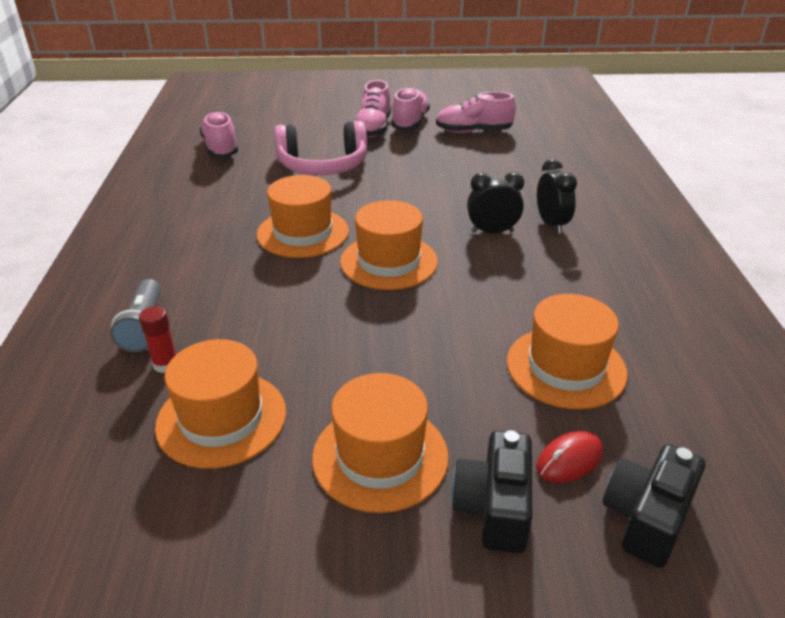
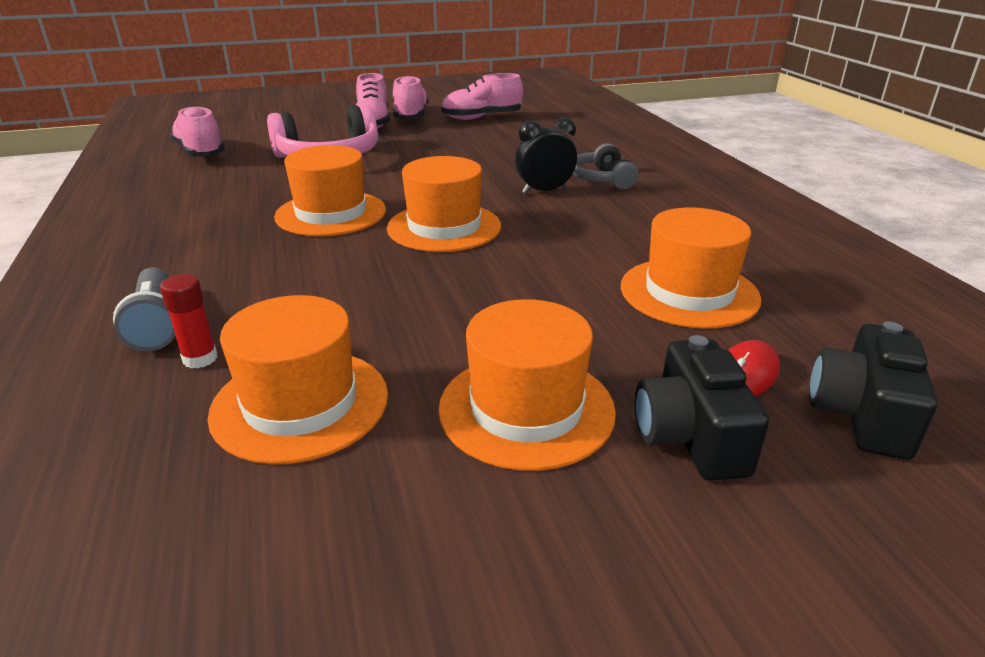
camera: 15 degrees left, 5 degrees down
black clock [537,159,577,234] -> grey headphones [573,143,638,189]

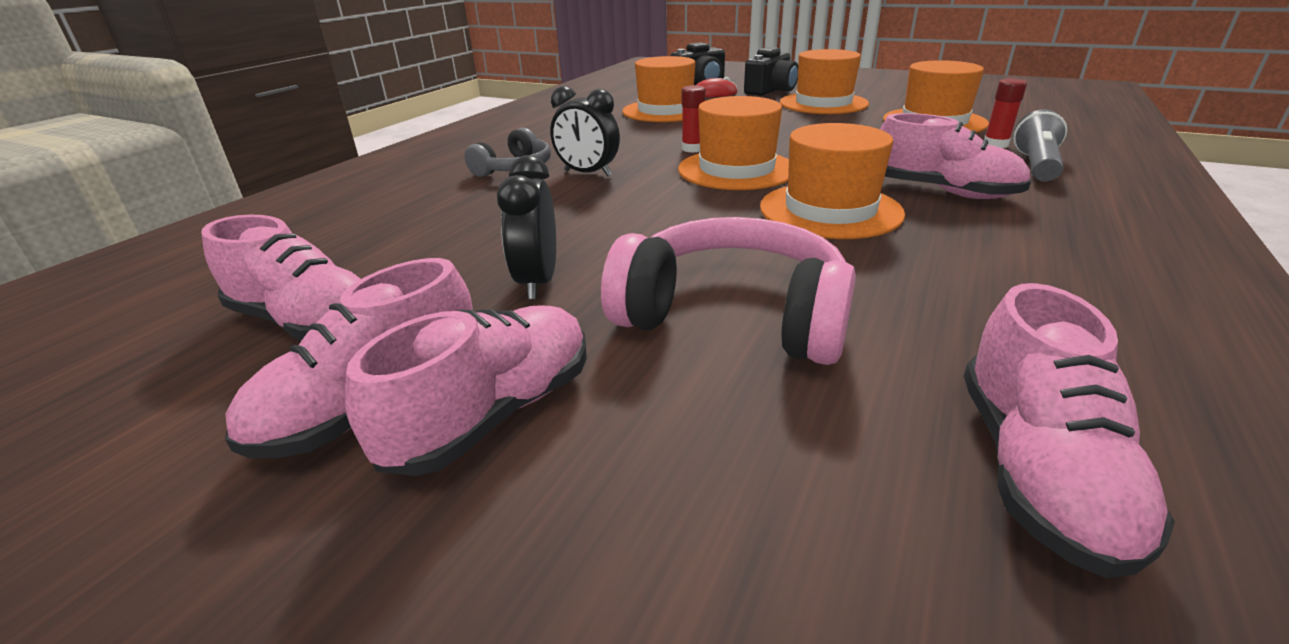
camera: 135 degrees left, 0 degrees up
none -> black clock [497,155,556,299]
none -> red glue stick [682,85,706,153]
none -> pink shoe [880,113,1031,199]

